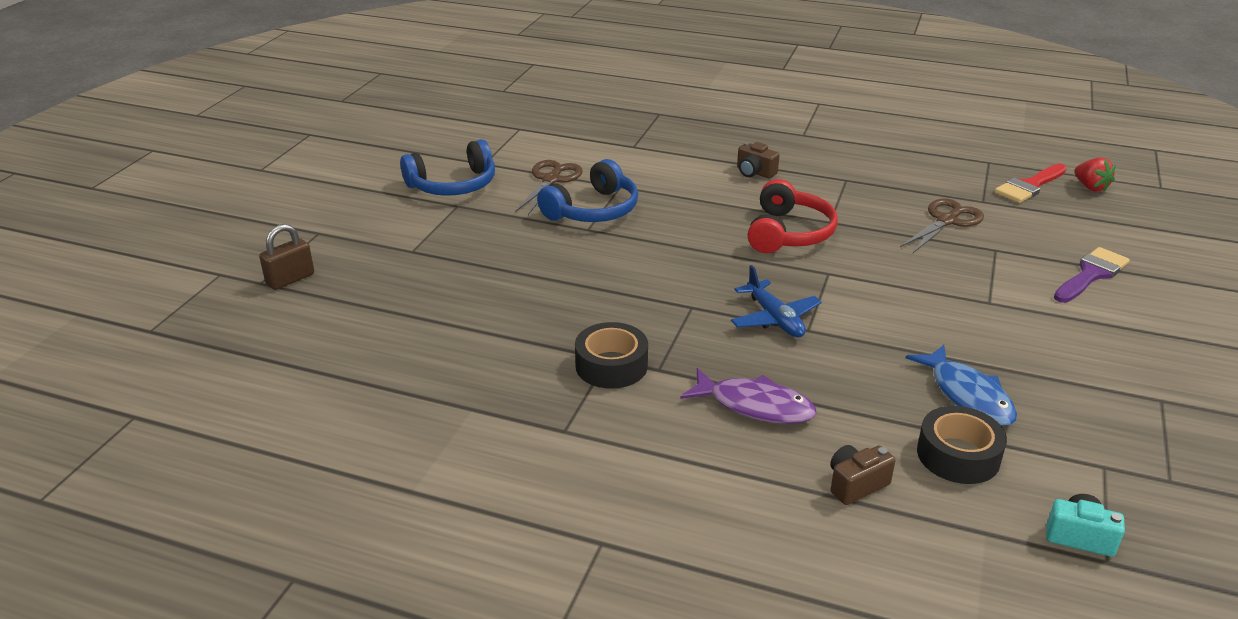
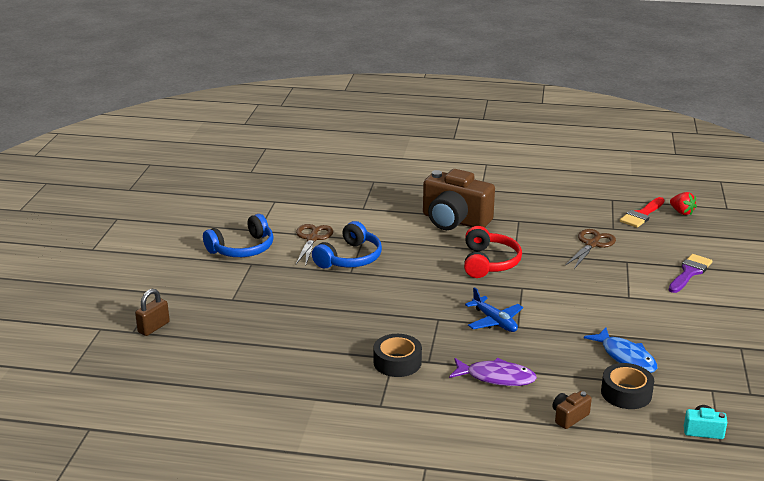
camera: 10 degrees left, 5 degrees down
brown camera [737,142,780,178] -> brown camera [423,169,495,230], size x2.39

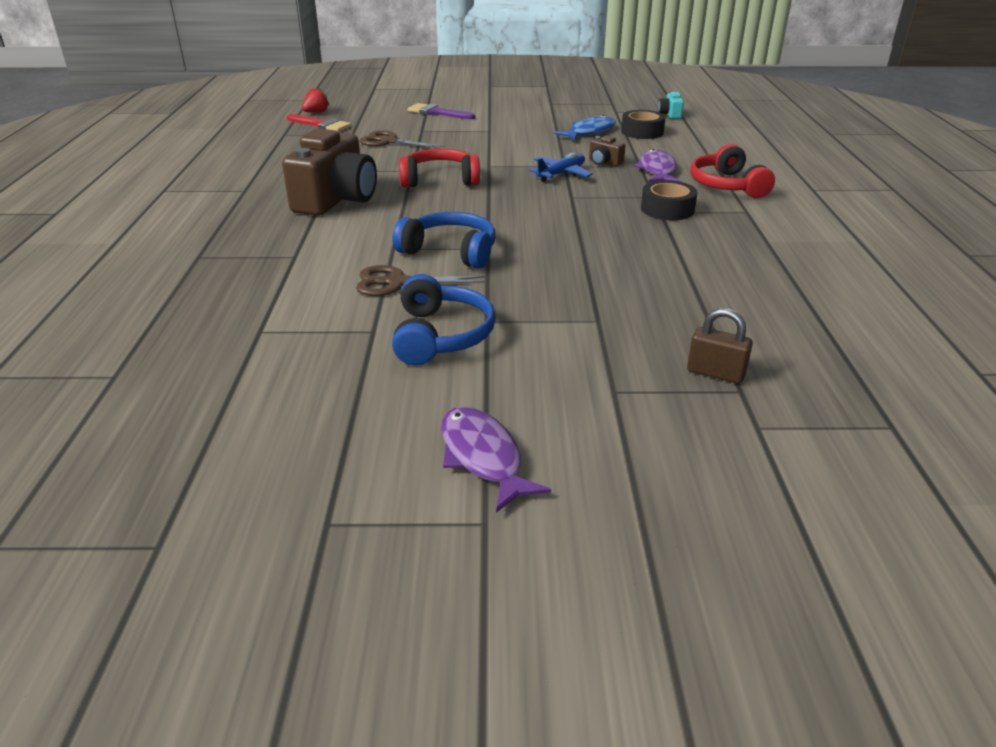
camera: 100 degrees left, 5 degrees up
blue headphones [203,214,273,257] -> blue headphones turned 45 degrees clockwise [392,274,496,365]
brown camera [552,391,592,429] -> brown camera moved to [589,135,625,166]
none -> purple fish [441,406,551,513]
none -> red headphones [691,144,775,198]

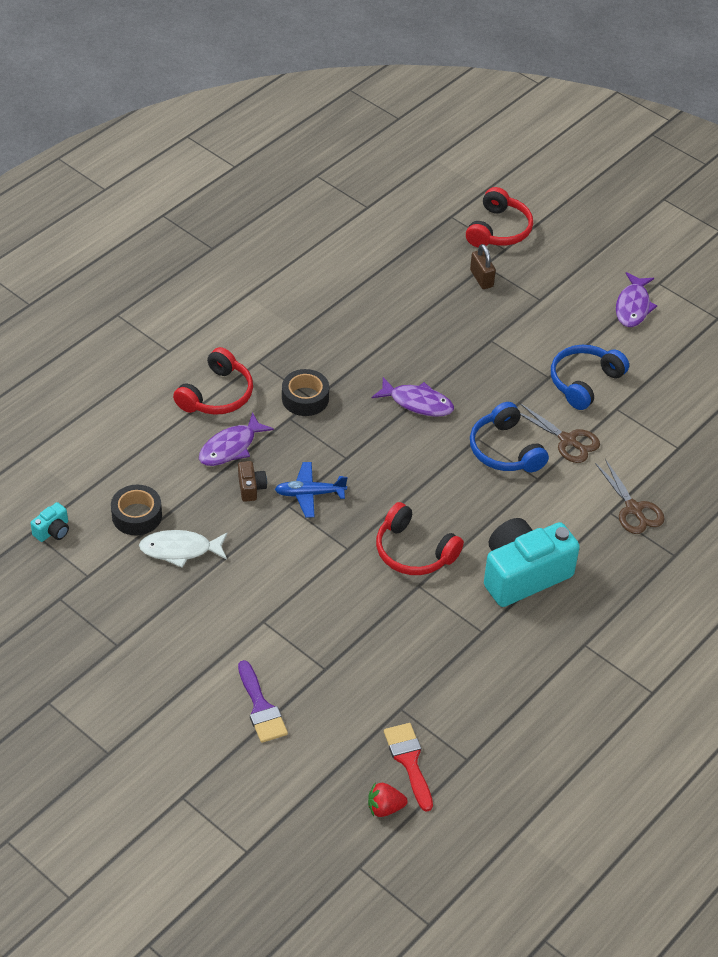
camera: 140 degrees left, 15 degrees up
brown camera [282,129,377,216] -> turquoise camera [484,518,580,607]
brown scissors [360,130,445,149] -> brown scissors moved to [595,459,665,534]
blue fish [554,115,616,140] -> white fish [139,530,227,568]
none -> purple fish [372,377,454,417]
none -> red headphones [466,187,533,248]

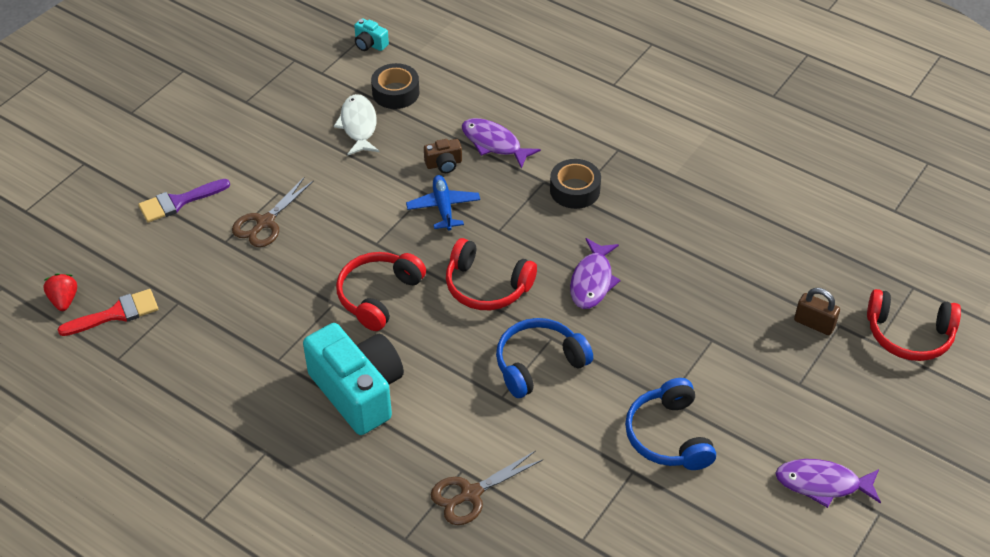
camera: 85 degrees right, 0 degrees up
red headphones [173,347,253,415] -> red headphones moved to [446,238,537,310]
brown padlock [470,244,496,289] -> brown padlock turned 60 degrees clockwise [794,288,840,335]
brown scissors [520,403,600,463] -> brown scissors moved to [232,177,314,247]
blue headphones [551,345,629,410] -> blue headphones turned 135 degrees counterclockwise [625,378,716,470]

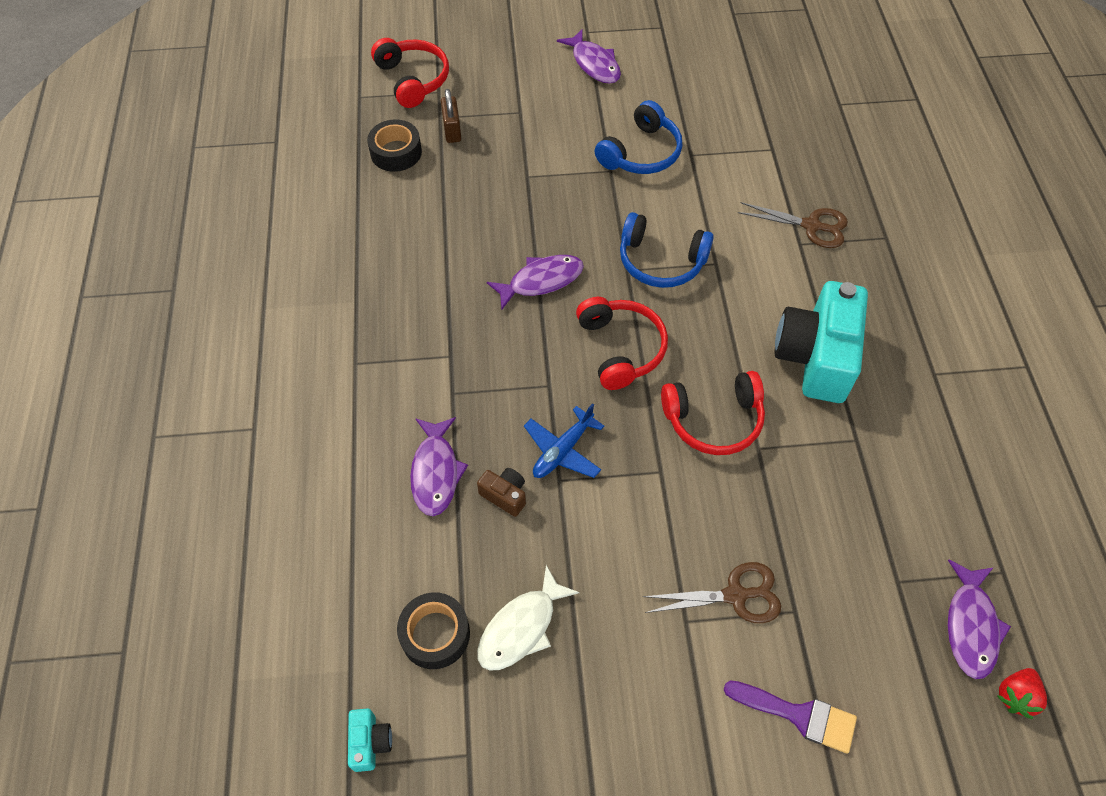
camera: 130 degrees left, 10 degrees up
red brush [57,289,158,336] -> purple fish [948,560,1011,679]
black tape [550,159,601,209] -> black tape moved to [367,119,422,172]

